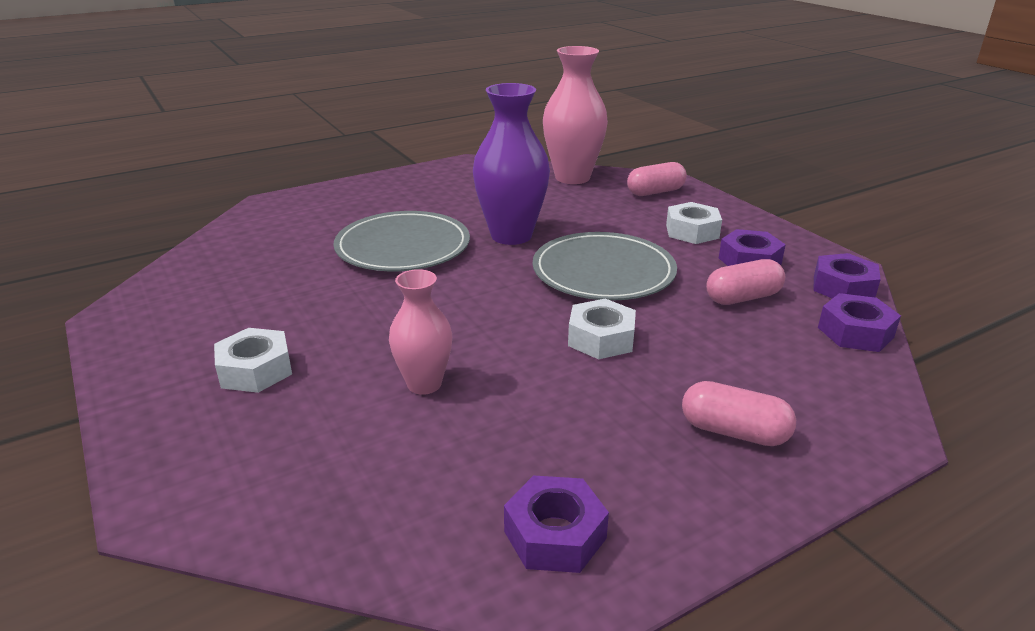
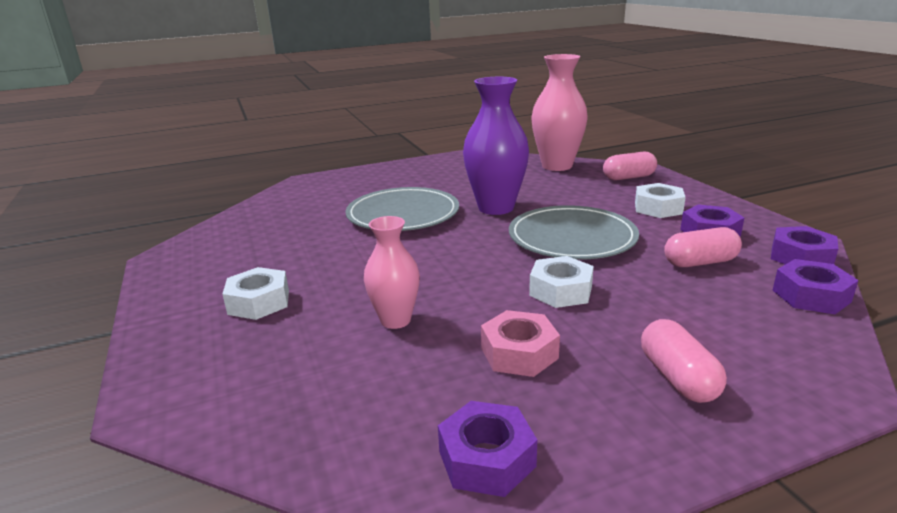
camera: 10 degrees right, 5 degrees down
pink capsule [682,381,796,446] -> pink capsule turned 45 degrees clockwise [641,319,727,403]
none -> pink nut [481,310,560,377]

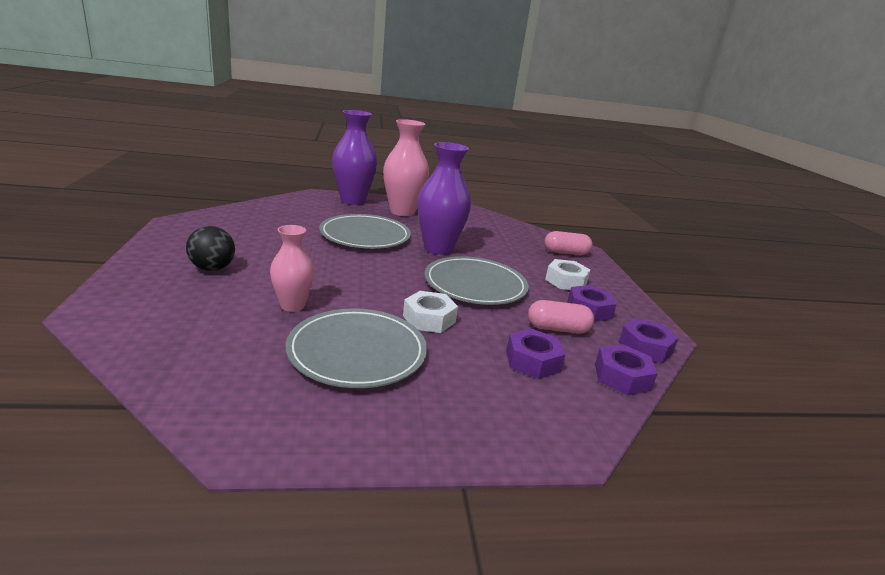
camera: 10 degrees right, 0 degrees up
white nut [222,267,289,320] -> black ball [186,226,235,271]
purple nut [438,401,537,497] -> purple nut moved to [506,329,565,379]
pink nut [481,310,560,377] -> grey plate [285,308,427,388]
pink vase [531,54,588,171] -> pink vase moved to [383,119,429,216]
pink capsule [641,319,727,403] -> none
none -> purple vase [332,110,378,205]

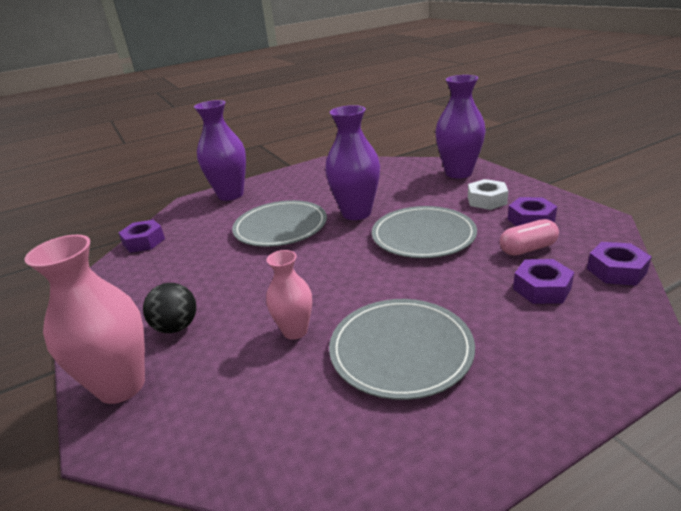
camera: 15 degrees left, 5 degrees up
pink vase [383,119,429,216] -> pink vase moved to [24,235,145,404]
white nut [403,291,458,333] -> none
pink capsule [544,231,593,255] -> purple vase [435,75,486,179]
purple nut [619,318,679,363] -> purple nut moved to [118,220,165,253]

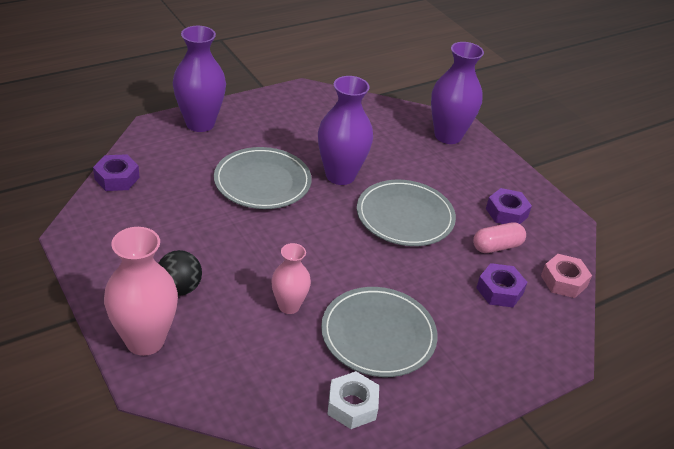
camera: 10 degrees left, 10 degrees up
white nut [468,179,508,210] -> white nut moved to [327,371,379,429]
purple nut [587,242,652,286] -> pink nut [541,254,592,298]

